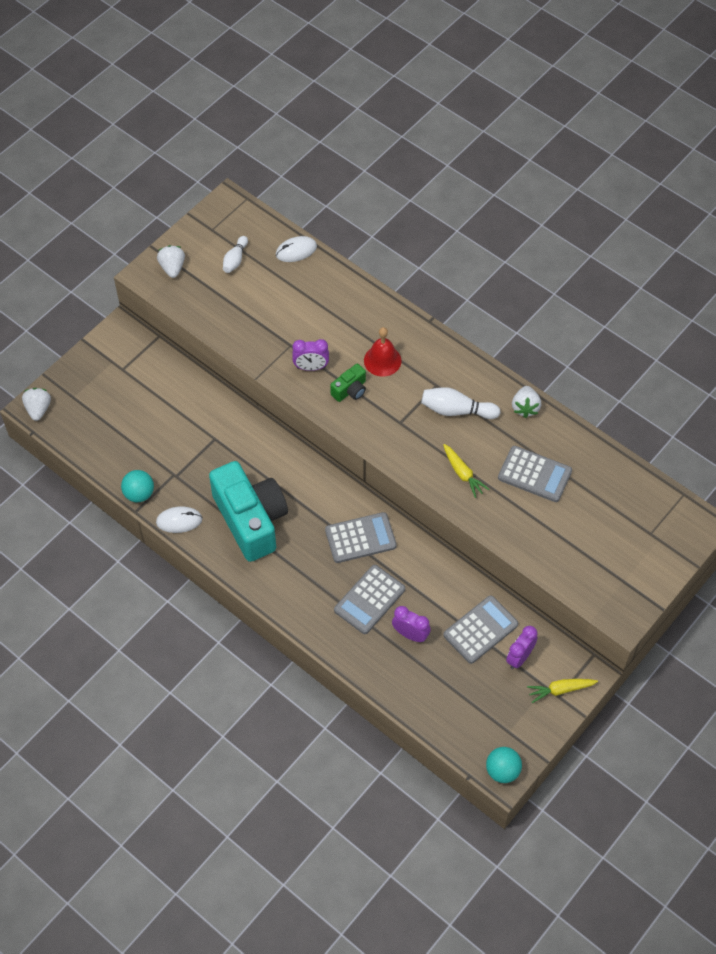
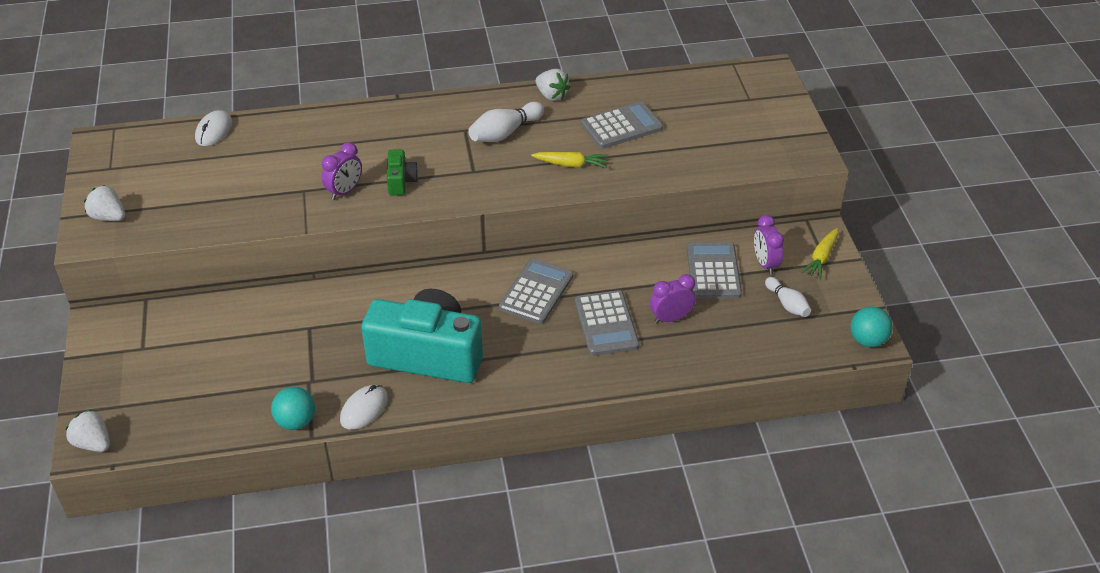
camera: 50 degrees left, 15 degrees down
white bowling pin [223,236,248,273] -> white bowling pin moved to [765,277,811,317]
red bell [364,327,401,376] -> none

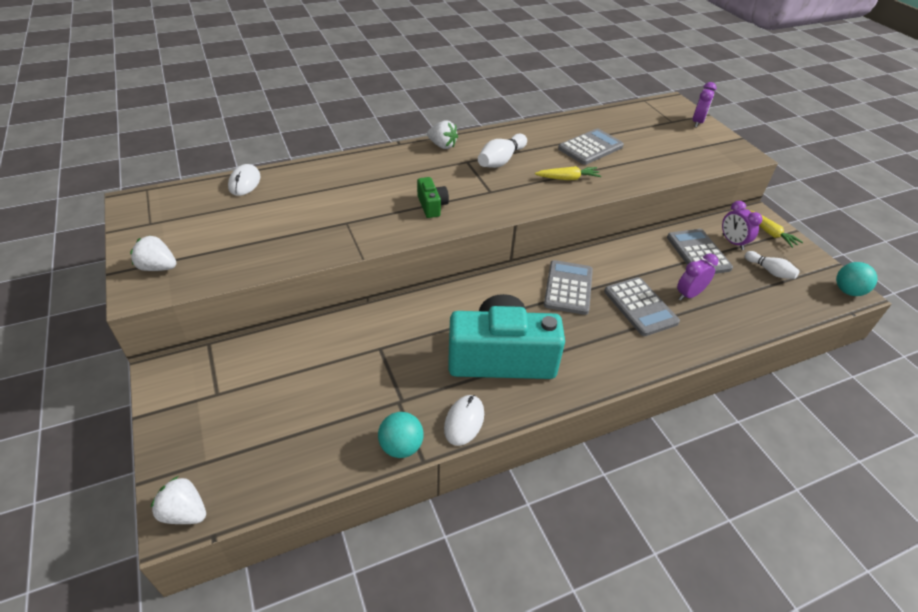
camera: 15 degrees left, 0 degrees up
purple clock [322,142,362,200] -> purple clock moved to [693,82,717,127]
white strawberry [536,69,570,101] -> white strawberry moved to [427,120,458,149]
yellow carrot [801,228,838,279] -> yellow carrot turned 45 degrees counterclockwise [749,210,803,248]

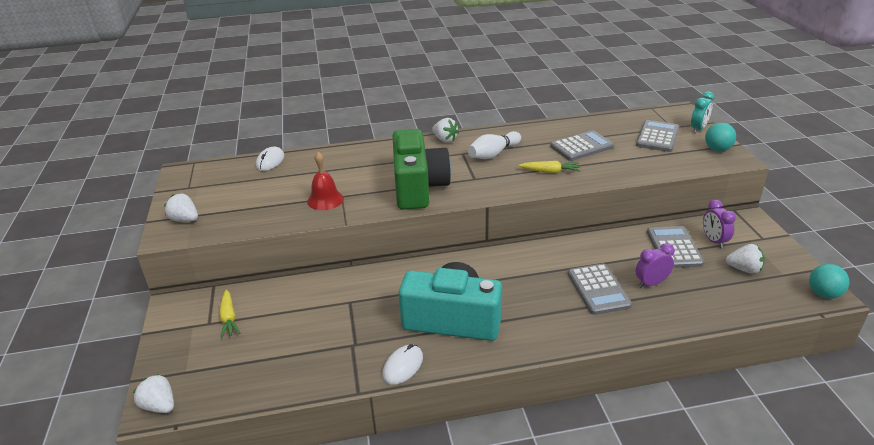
camera: 15 degrees right, 10 degrees down
turquoise ball [378,412,424,458] -> turquoise ball moved to [705,123,736,151]
green camera [417,177,449,218] -> green camera [393,129,451,210], size x2.34
grey calculator [544,260,593,315] -> grey calculator moved to [636,120,679,152]
purple clock [693,82,717,127] -> turquoise clock [691,91,714,133]
white bowling pin [745,251,800,279] -> white strawberry [726,244,765,274]
yellow carrot [749,210,803,248] -> yellow carrot moved to [219,289,240,338]
none -> red bell [307,152,344,210]

